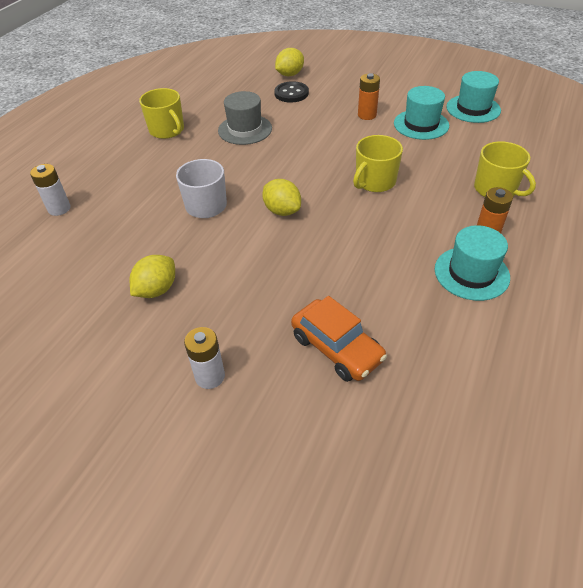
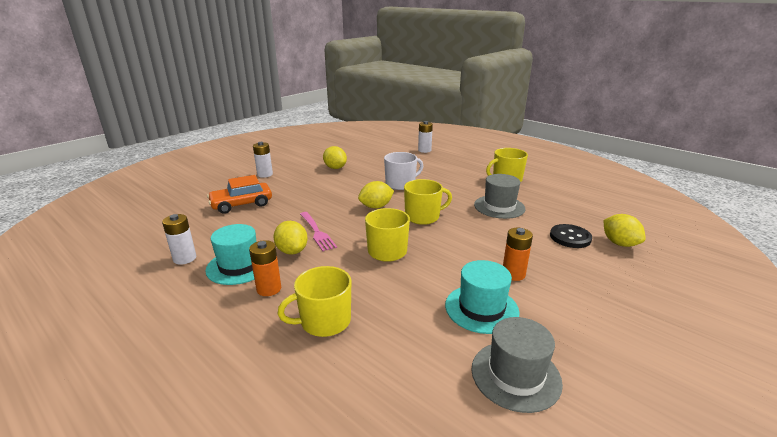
camera: 105 degrees right, 20 degrees down
turquoise hat [446,71,501,123] -> grey hat [472,317,563,413]
none -> white battery [162,214,196,265]
none -> yellow lemon [273,221,308,255]
none -> pink fork [300,212,337,251]
none -> yellow mug [404,179,452,225]

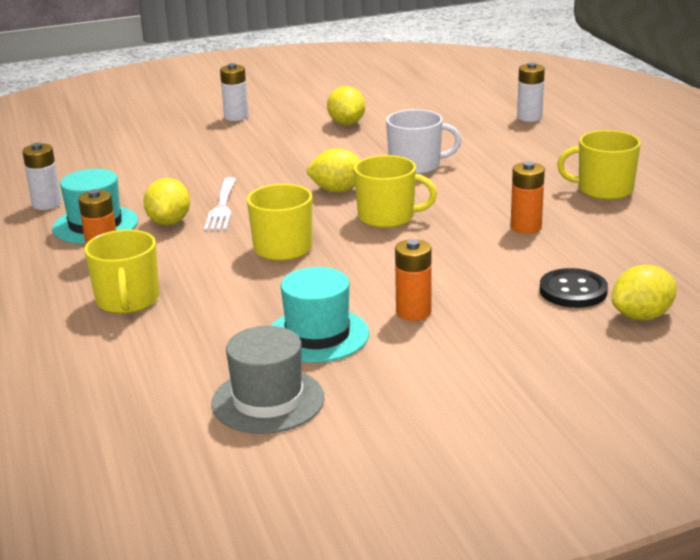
camera: 30 degrees right, 0 degrees up
orange car [207,175,272,214] -> none
yellow mug [277,266,351,337] -> yellow mug turned 105 degrees counterclockwise [84,229,159,314]
pink fork [300,212,337,251] -> white fork [204,177,236,231]
grey hat [474,174,526,219] -> orange battery [511,161,545,234]
yellow lemon [604,214,646,247] -> yellow lemon turned 60 degrees clockwise [612,265,677,321]

